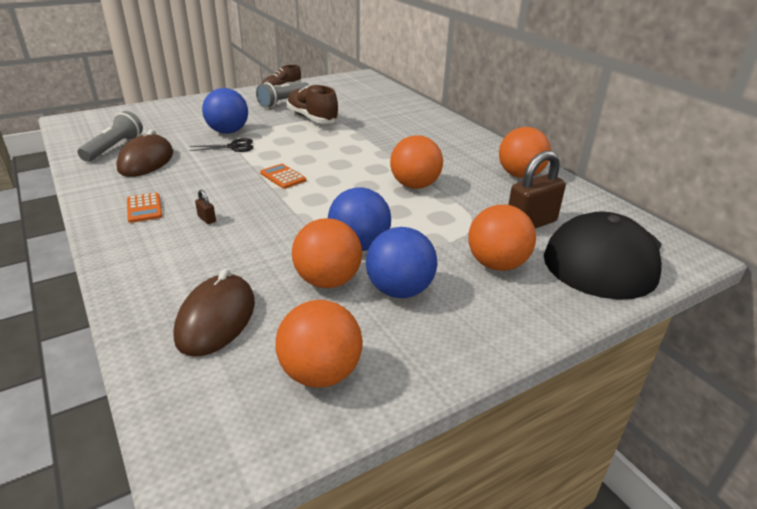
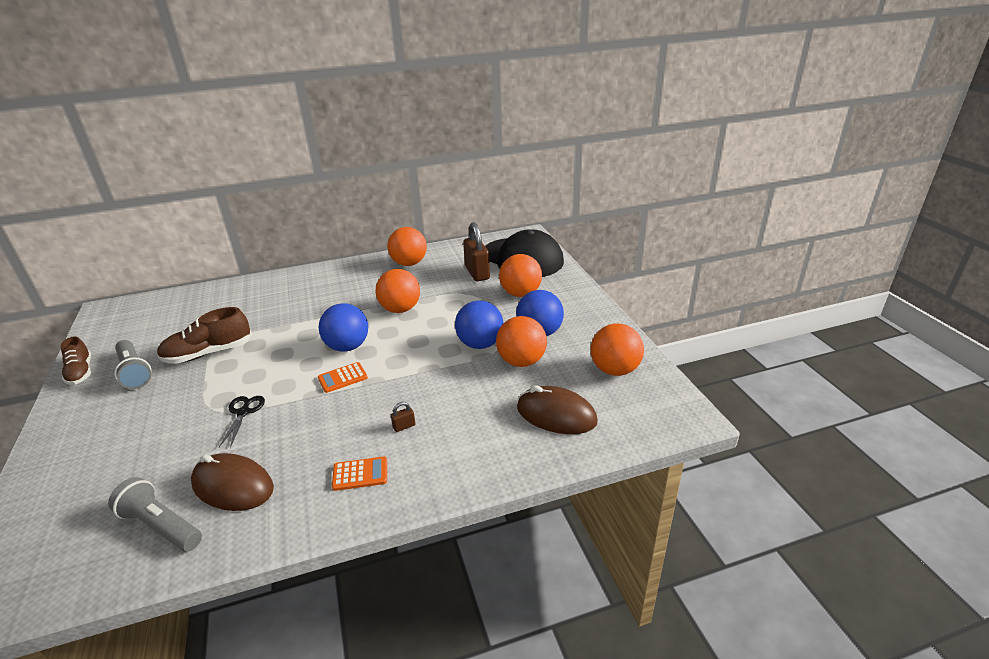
camera: 75 degrees left, 0 degrees up
blue ball [202,88,248,134] -> blue ball moved to [318,303,368,351]

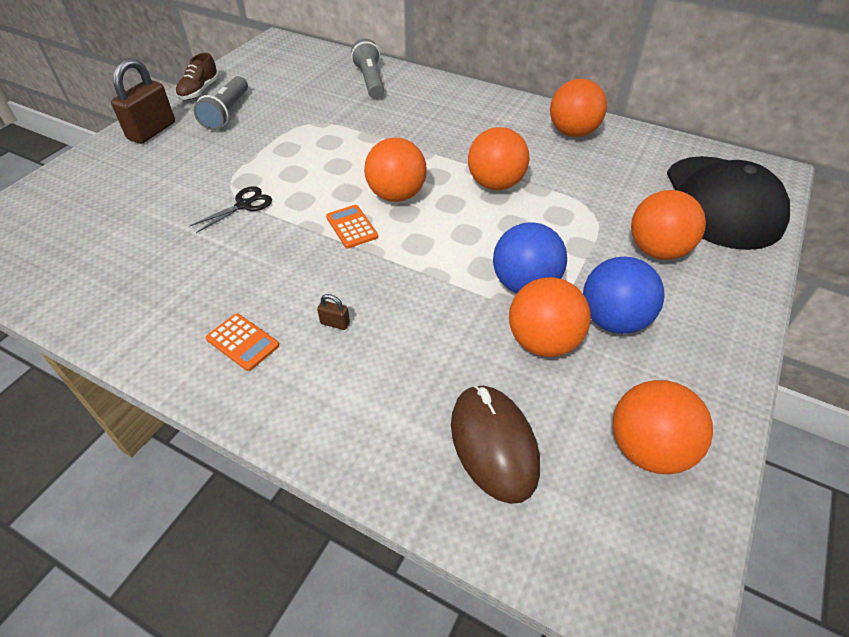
camera: 45 degrees right, 15 degrees up
grey flashlight [108,477,202,552] -> grey flashlight moved to [351,39,384,99]
brown shoe [157,307,252,364] -> none
brown mouse [191,453,274,511] -> none
blue ball [318,303,368,351] -> orange ball [364,138,427,202]
orange calculator [318,362,368,393] -> orange calculator turned 45 degrees clockwise [326,205,378,248]
brown padlock [463,222,490,281] -> brown padlock moved to [111,58,175,144]

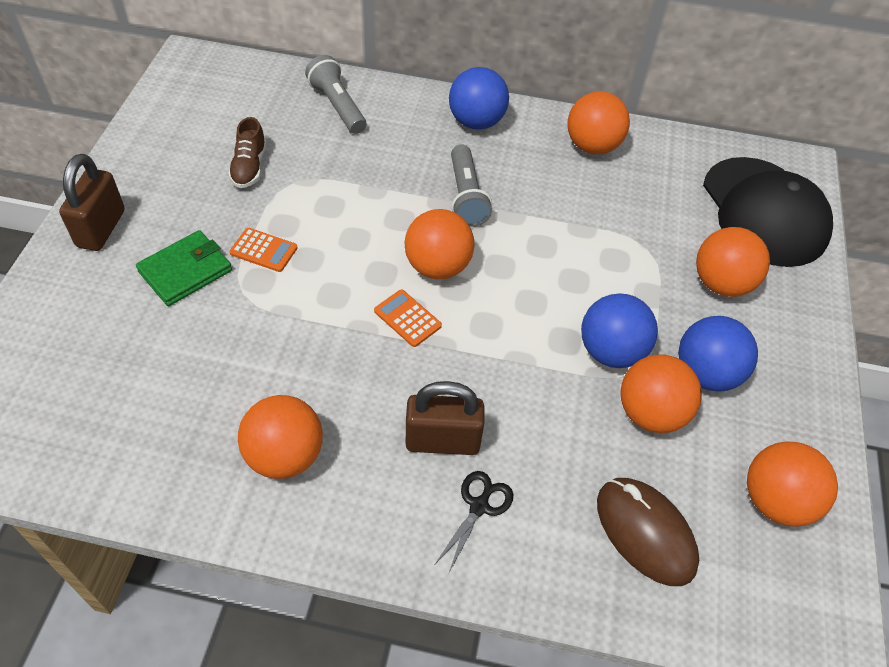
camera: 20 degrees left, 5 degrees up
brown shoe [176,53,219,100] -> brown shoe moved to [228,117,267,188]
black scissors [190,186,272,233] -> black scissors moved to [435,471,513,572]
grey flashlight [194,76,248,130] -> grey flashlight moved to [451,144,492,227]
orange calculator [206,313,279,371] -> orange calculator moved to [230,228,298,272]
brown padlock [317,294,350,330] -> brown padlock [406,381,485,455], size x2.41
orange ball [468,127,529,190] -> orange ball moved to [238,395,323,479]
none -> green wallet [136,230,232,306]
none -> blue ball [449,67,509,130]

